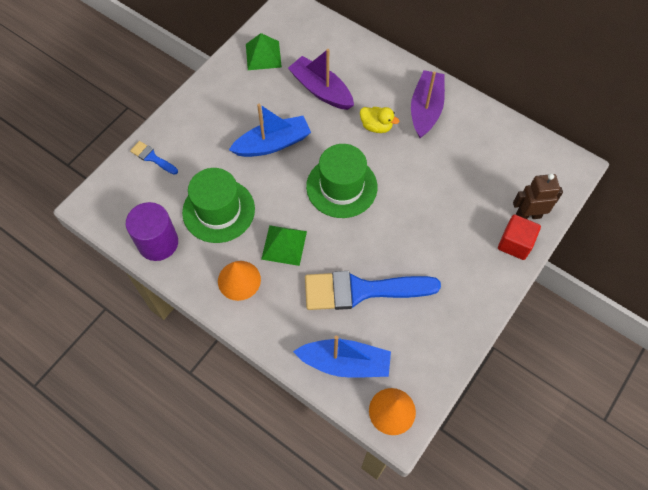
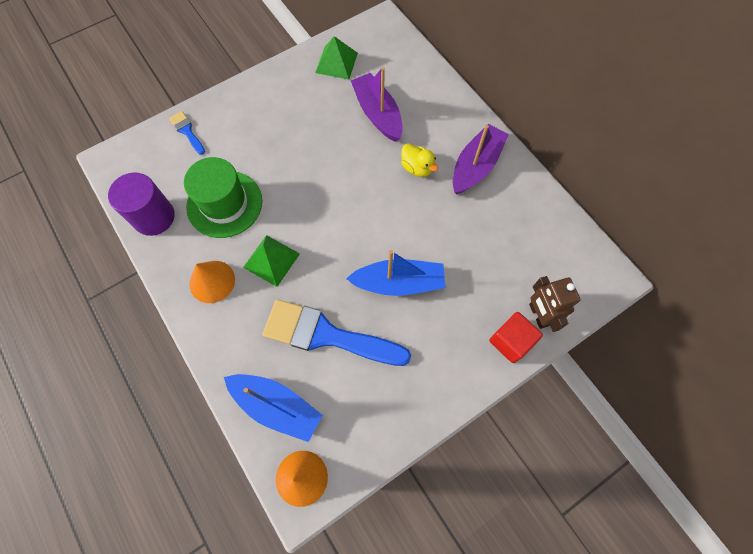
camera: 20 degrees right, 5 degrees up
blue boat [229,104,311,157] -> blue boat moved to [346,250,445,296]
green hat [306,144,377,218] -> none
brown robot [513,174,563,219] -> brown robot turned 120 degrees counterclockwise [529,276,581,332]

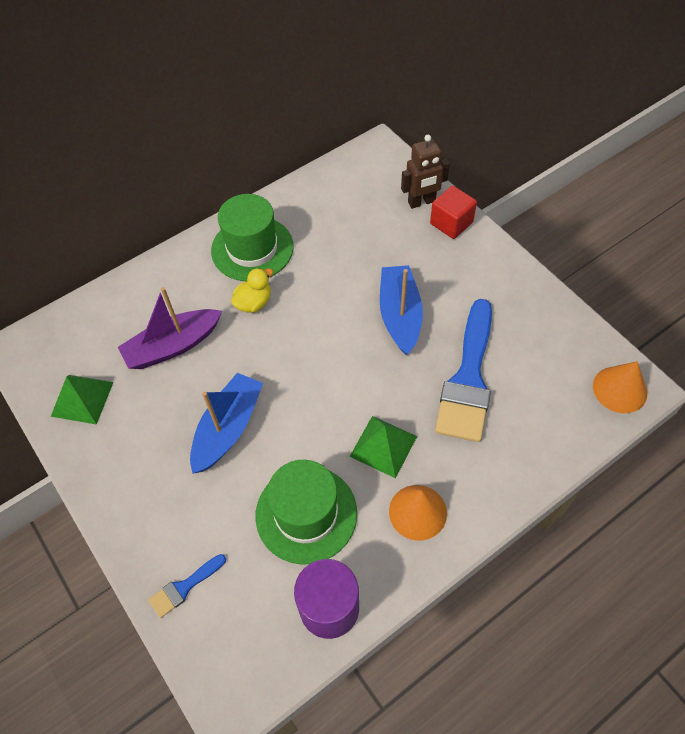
camera: 90 degrees left, 10 degrees down
blue boat [224,374,323,442] -> blue boat moved to [190,373,263,474]
purple boat [453,124,509,195] -> green hat [211,194,294,281]

